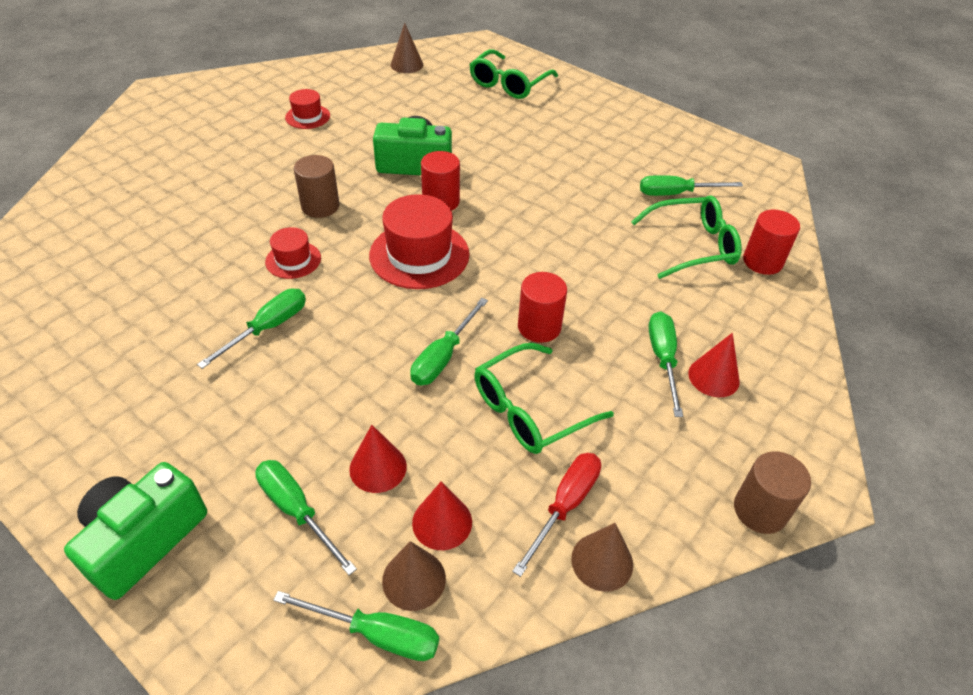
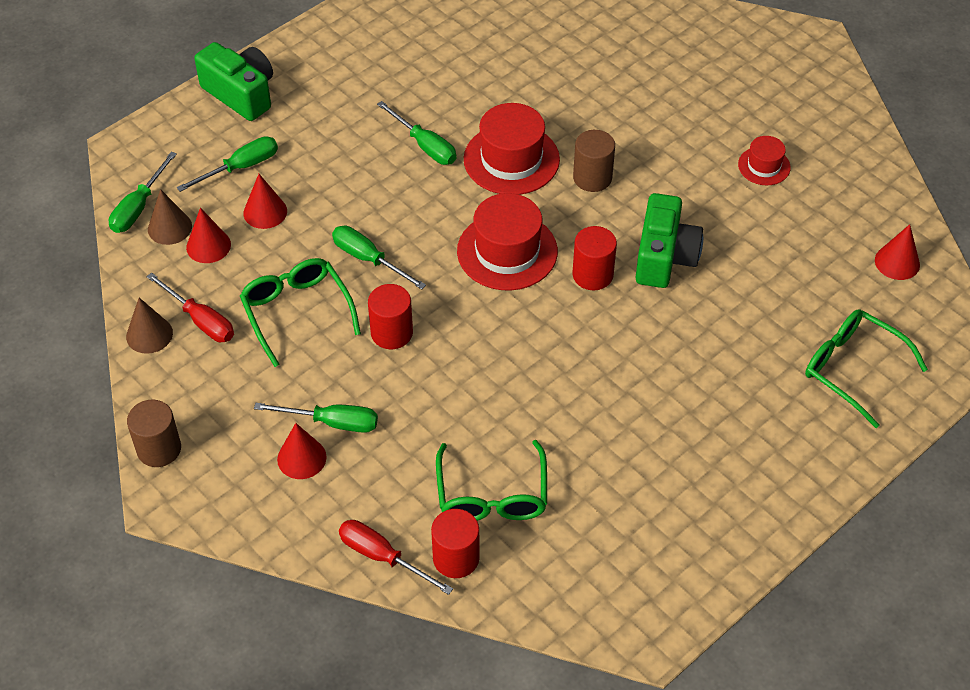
camera: 100 degrees right, 5 degrees up
red hat [265,227,321,279] -> red hat [464,103,560,195], size x1.85
brown cone [390,23,423,73] -> red cone [875,224,920,280]
green screwdriver [640,175,743,196] -> none
none -> red screwdriver [339,520,453,595]

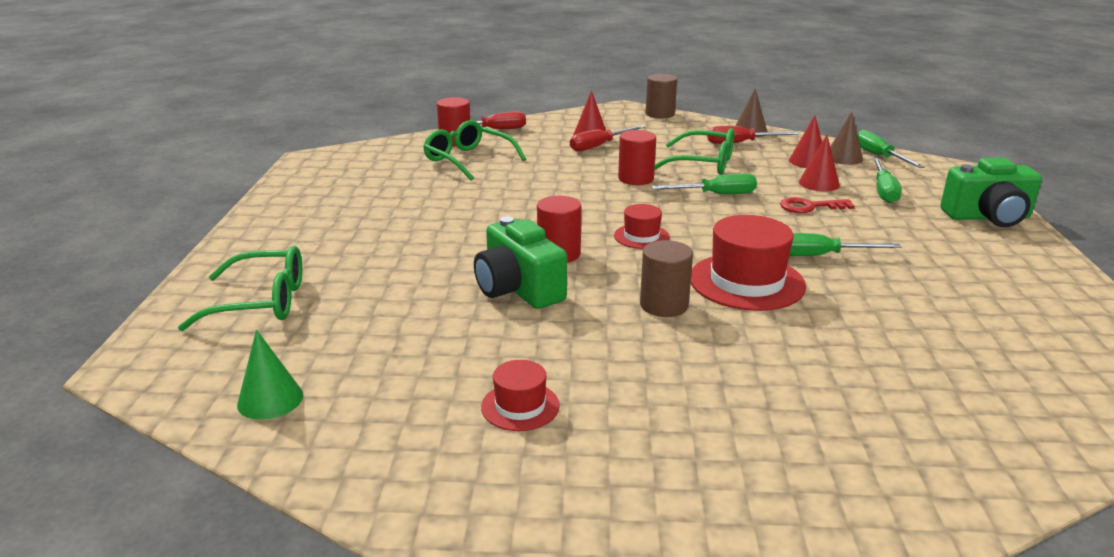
camera: 135 degrees right, 25 degrees down
green screwdriver [254,403,378,433] -> red screwdriver [570,125,645,151]
red hat [457,193,558,290] -> red hat [614,204,670,249], size x0.54
red cone [875,224,920,280] -> green cone [237,330,303,420]
none -> red key [780,197,855,213]

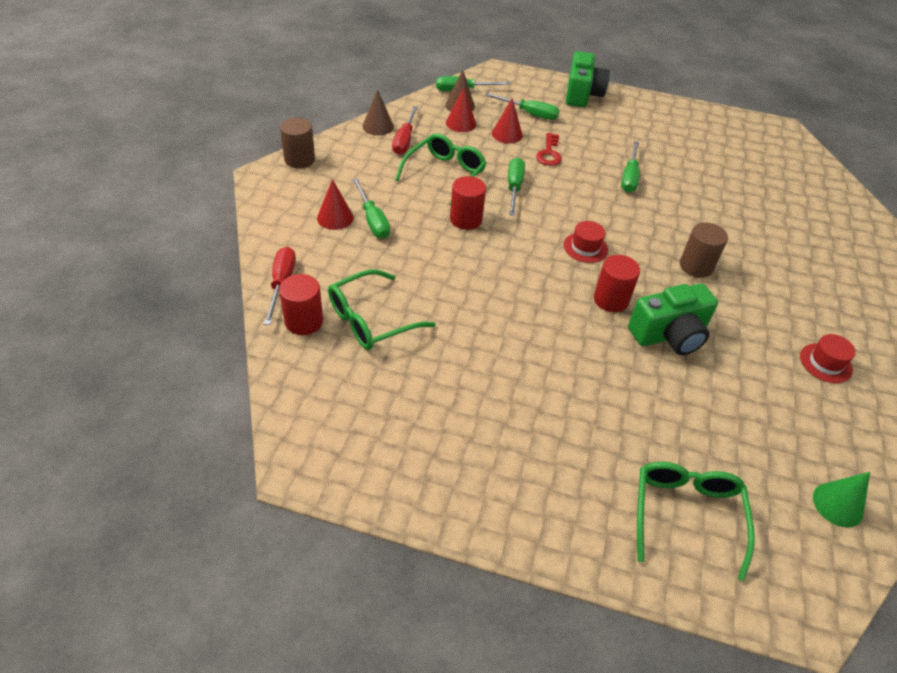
camera: 80 degrees left, 20 degrees up
red screwdriver [570,125,645,151] -> green screwdriver [352,178,390,239]
red hat [691,215,806,311] -> none

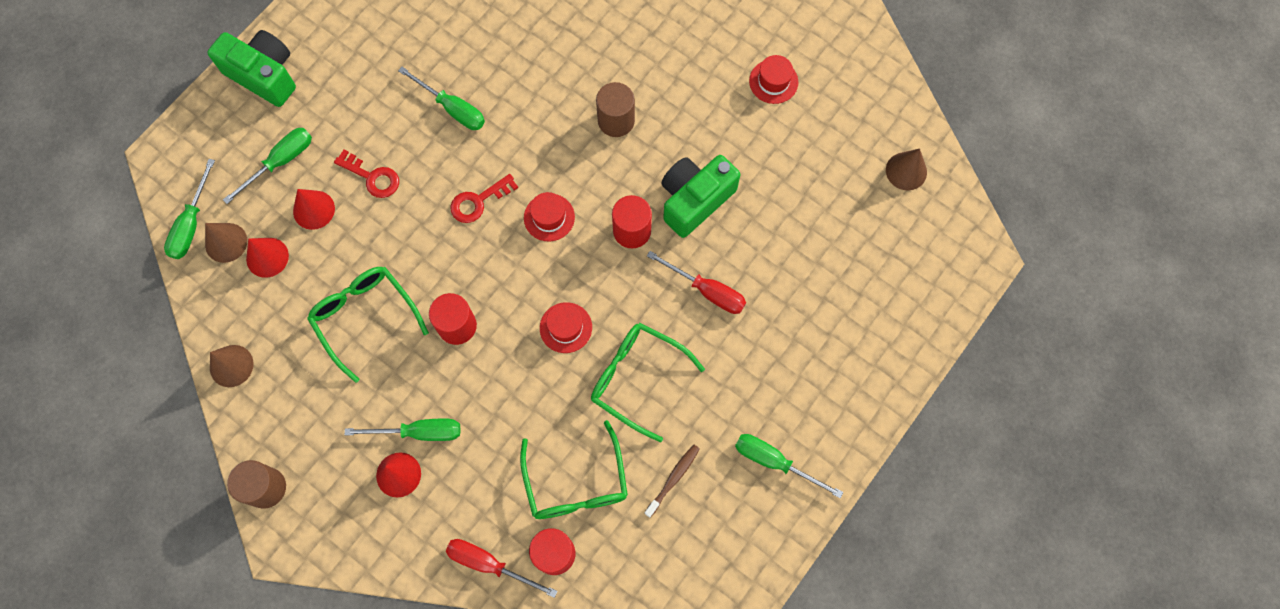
camera: 65 degrees left, 25 degrees up
red screwdriver [392,106,418,155] -> red screwdriver moved to [647,251,746,314]
green screwdriver [508,158,525,216] -> green screwdriver moved to [735,434,843,498]
green camera [628,284,718,355] -> green camera turned 135 degrees counterclockwise [661,155,740,238]
green glasses [637,462,755,581] -> green glasses moved to [591,323,705,442]
green cone [813,472,870,527] -> brown cone [886,149,927,190]
none -> red key [450,174,518,223]
none -> red hat [540,302,592,353]
none -> brown toothbrush [645,445,700,518]

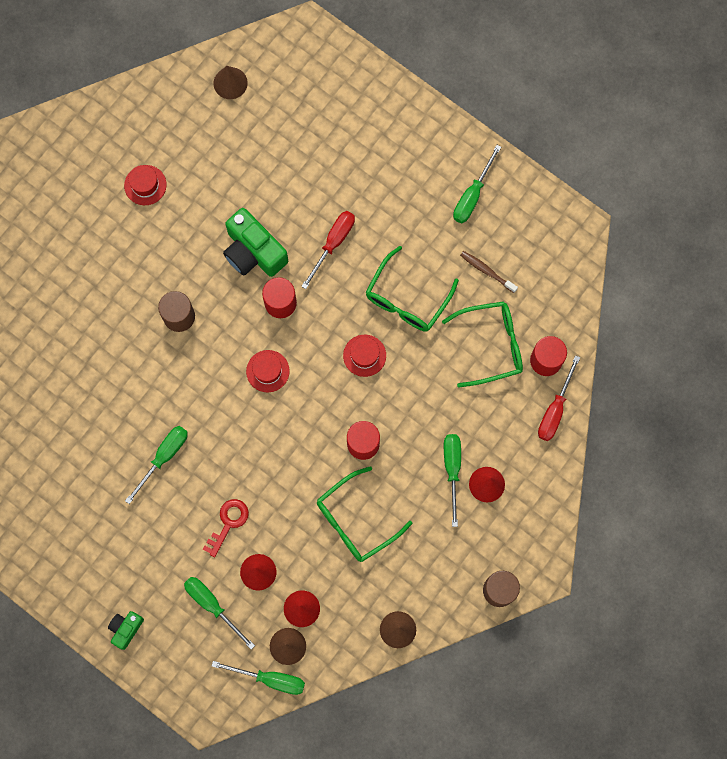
camera: 90 degrees left, 5 degrees up
green camera [207,30,296,107] -> green camera [108,611,144,650], size x0.53
red key [450,174,518,223] -> none

